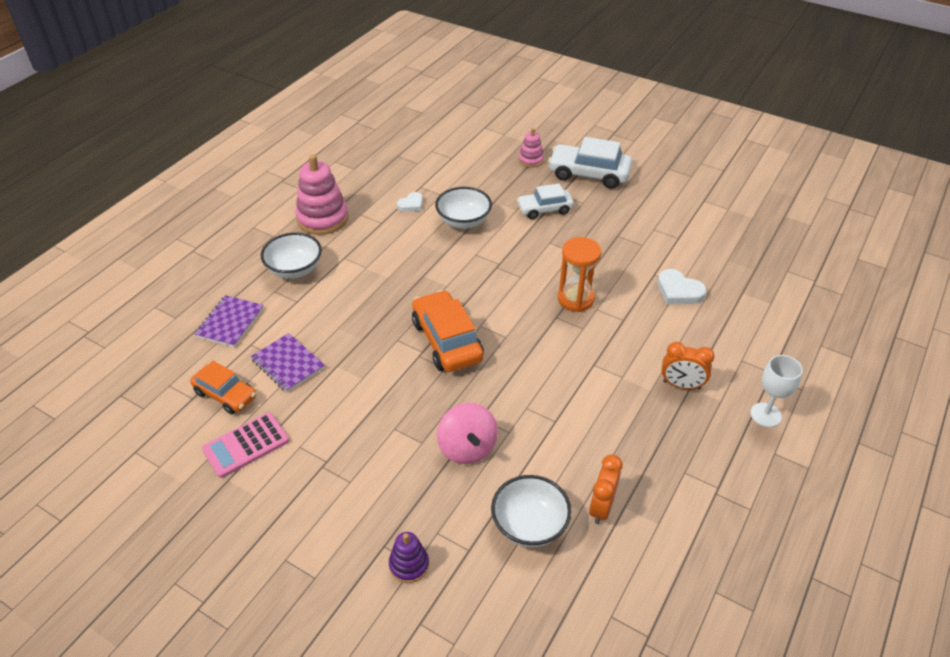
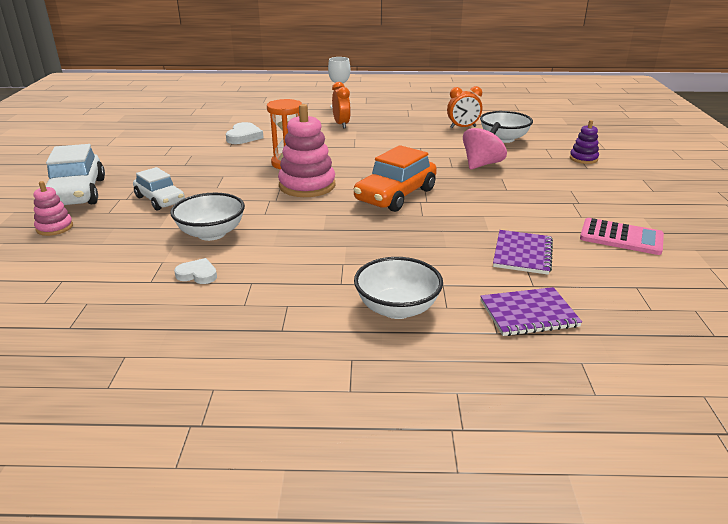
camera: 120 degrees left, 15 degrees down
orange car [190,361,256,414] -> none
pink stacking toy [295,154,349,235] -> pink stacking toy moved to [278,104,335,197]

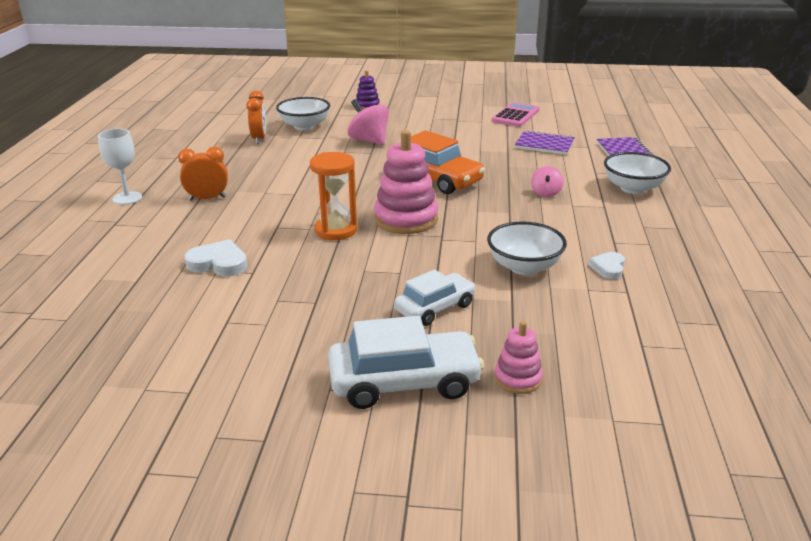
camera: 85 degrees left, 0 degrees up
none -> pink spinning top [531,166,564,197]

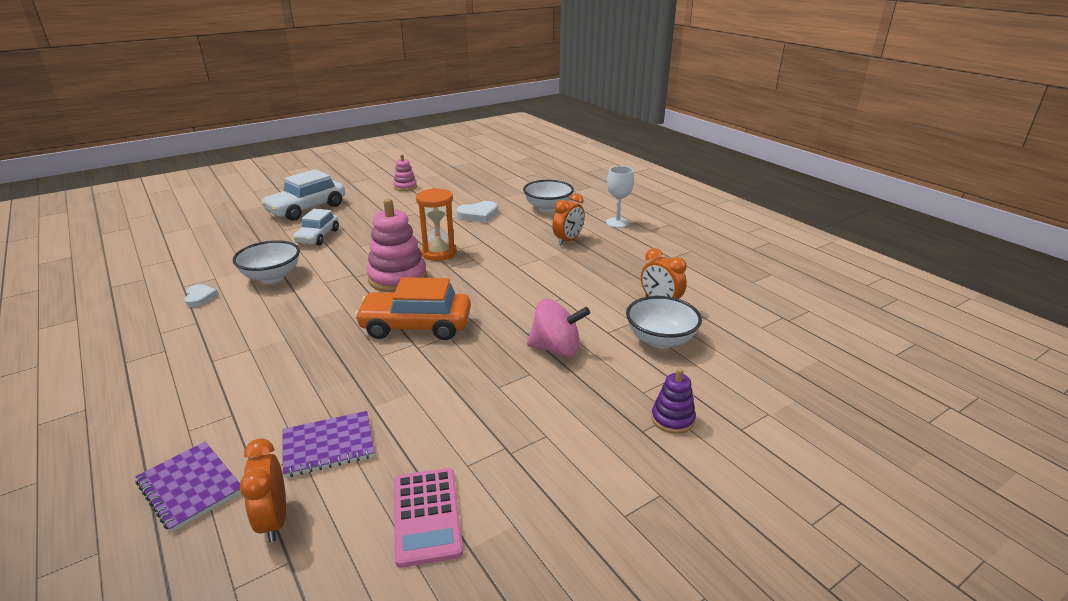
camera: 140 degrees right, 0 degrees up
pink stacking toy [494,321,543,394] -> pink stacking toy moved to [393,154,417,191]
pink spinning top [531,166,564,197] -> none
white bowl [604,152,671,194] -> white bowl moved to [523,180,574,212]
none -> orange clock [240,438,286,542]

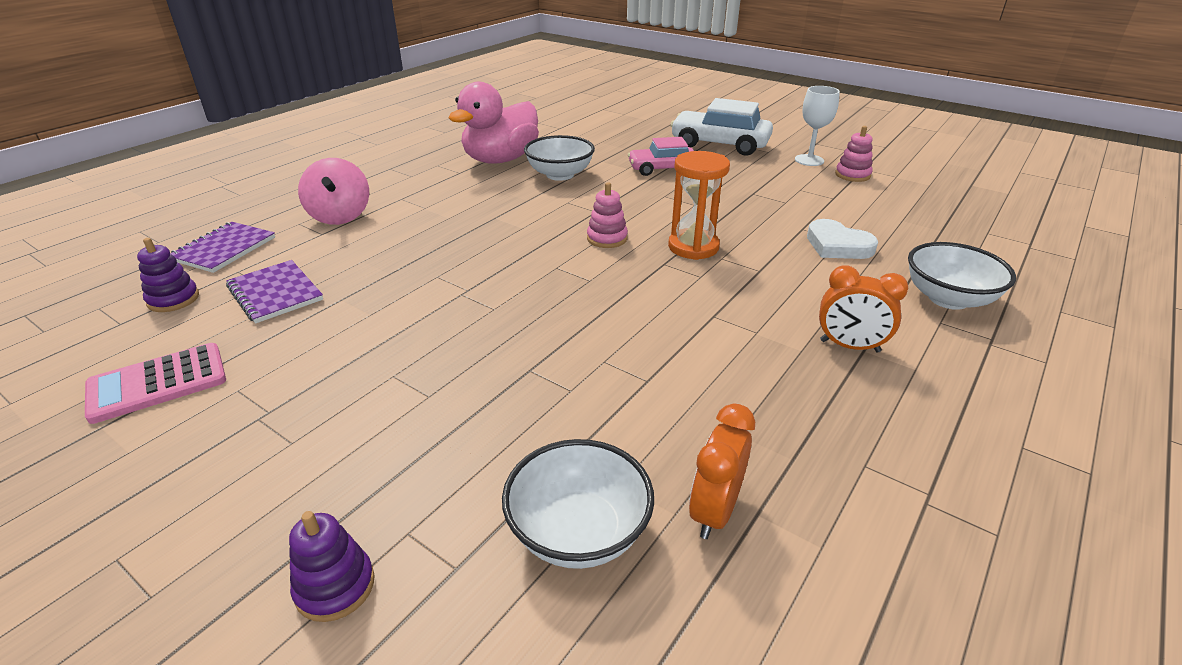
camera: 70 degrees right, 5 degrees up
white heart [185,284,219,307] -> pink duck [448,82,539,164]
orange clock [240,438,286,542] -> purple stacking toy [137,238,199,312]
white car [293,209,339,246] -> pink car [628,137,694,176]
orange car [354,277,471,340] -> none
pink stacking toy [367,199,427,292] -> pink stacking toy [587,182,628,248], size x0.53
pink spinning top [527,299,590,357] -> pink spinning top moved to [298,158,369,225]
white goblet [606,166,634,228] -> white goblet moved to [795,86,840,166]

